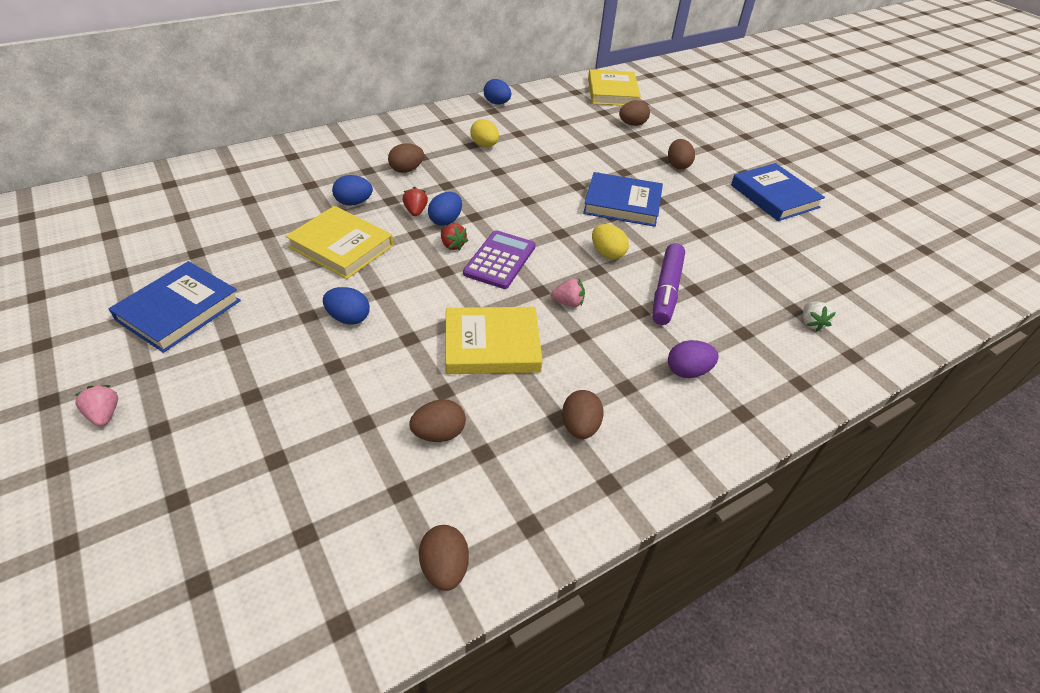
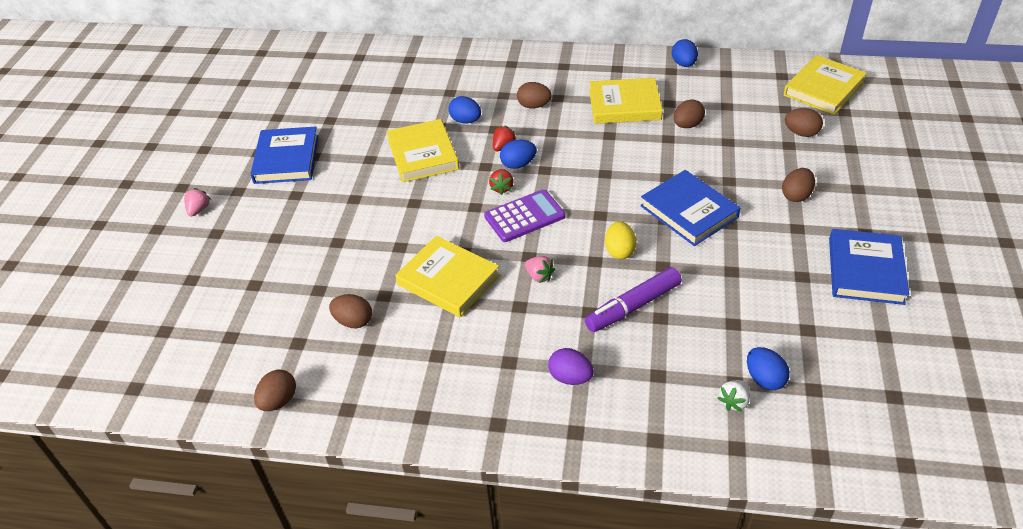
camera: 45 degrees right, 0 degrees up
blue book [108,261,241,353] -> blue book turned 75 degrees counterclockwise [250,127,319,184]
blue egg [323,287,370,325] -> blue egg moved to [747,347,790,390]
yellow egg [470,119,499,147] -> yellow book [589,78,663,124]
brown egg [562,390,603,439] -> brown egg moved to [674,99,705,128]

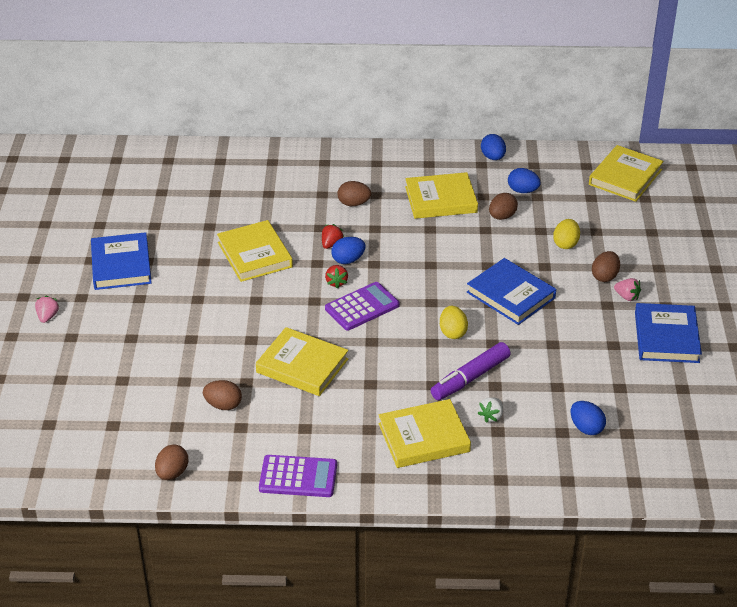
camera: 10 degrees left, 5 degrees down
blue egg [449,96,481,124] -> blue egg moved to [508,168,541,193]
pink strawberry [525,256,555,283] -> pink strawberry moved to [614,278,641,301]
purple egg [548,348,594,385] -> yellow book [378,399,471,468]
white strawberry [717,380,750,412] -> white strawberry moved to [477,397,503,423]
brown egg [785,108,823,137] -> none
none -> purple calculator [259,455,337,497]
none -> yellow egg [553,219,580,249]

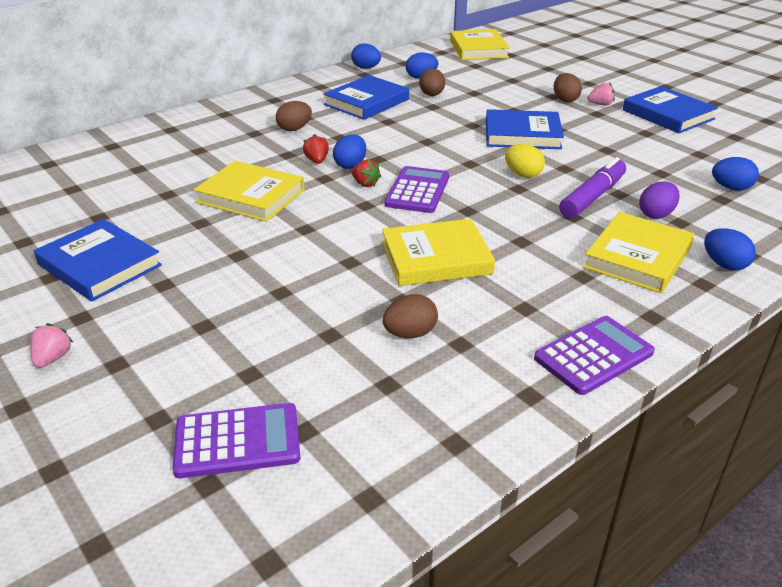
camera: 40 degrees left, 5 degrees down
pink strawberry [35,296,59,323] -> pink strawberry turned 45 degrees clockwise [30,323,73,368]
brown egg [155,444,188,480] -> none
yellow book [405,172,478,219] -> blue book [323,75,409,120]
purple marker [431,342,511,400] -> purple marker turned 150 degrees counterclockwise [559,157,626,218]
white strawberry [477,397,503,423] -> purple egg [639,181,680,219]
yellow egg [553,219,580,249] -> none
none -> purple calculator [172,403,300,478]
none -> blue egg [704,228,756,271]

